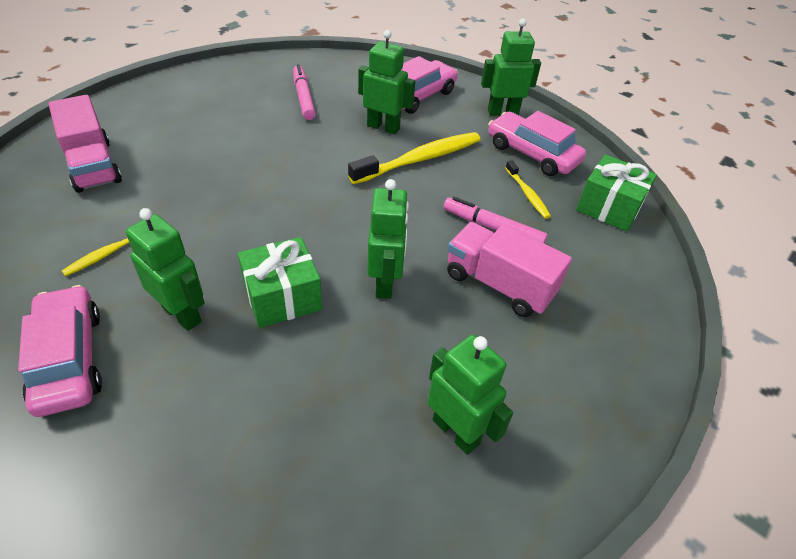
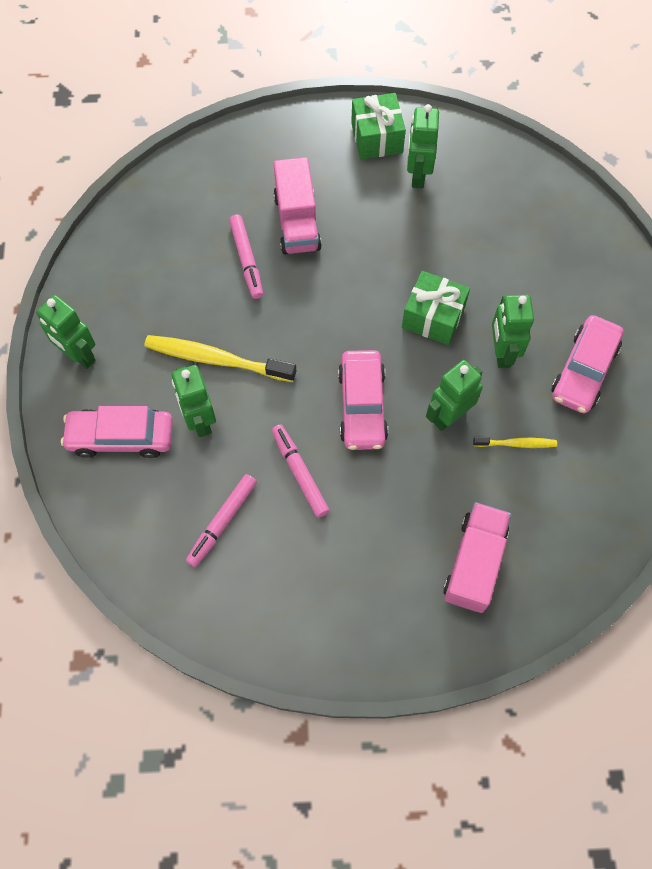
camera: 130 degrees left, 20 degrees up
green robot [367,179,409,299] -> green robot moved to [426,360,483,431]
pink car [488,111,586,176] -> pink car moved to [338,350,388,450]
yellow toothbrush [505,160,551,219] -> none
green gift [576,155,657,232] -> green gift moved to [351,93,406,159]
none -> pink marker [272,424,330,518]

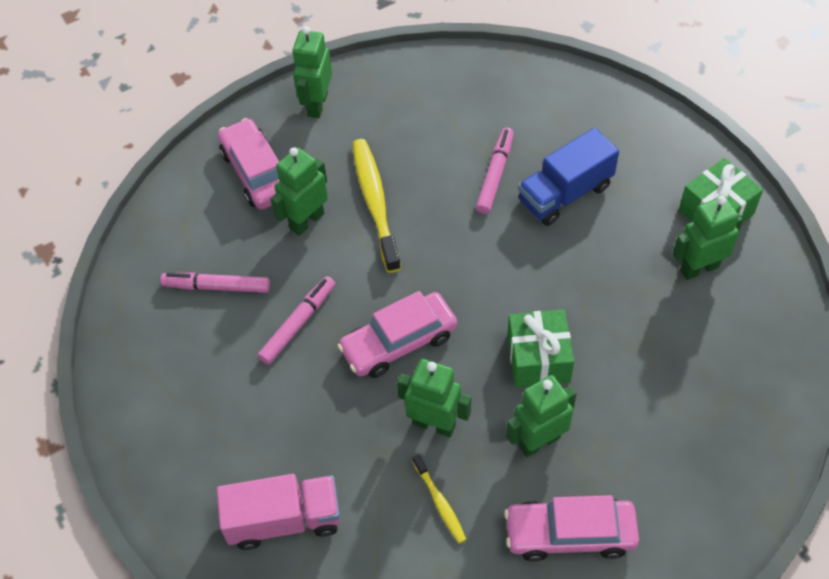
camera: 65 degrees right, 10 degrees down
pink marker [229,214,263,299] -> pink marker turned 150 degrees clockwise [476,128,514,214]
pink truck [273,157,322,255] -> blue truck [518,128,619,226]

